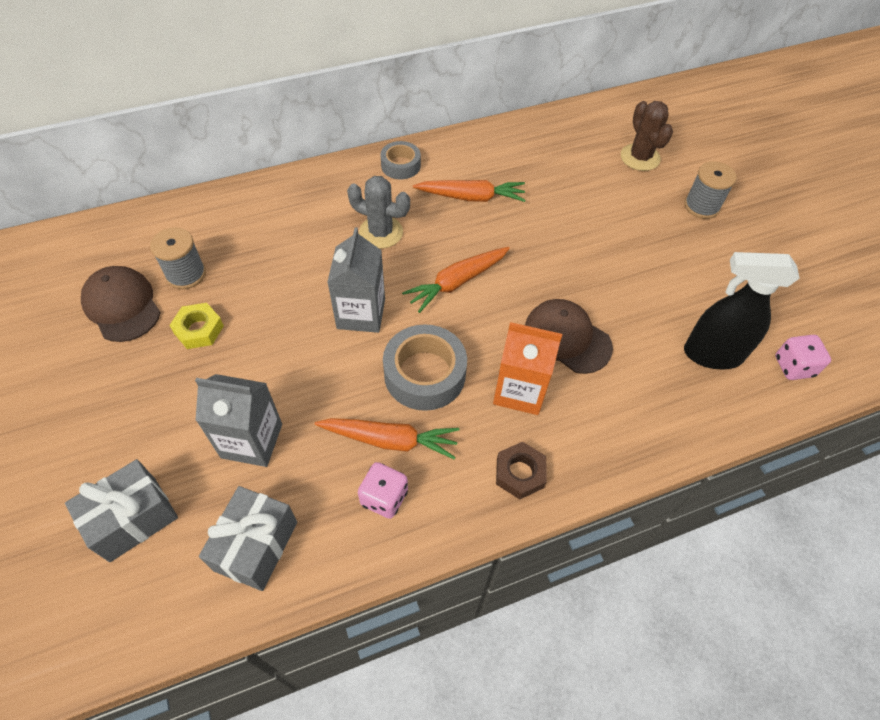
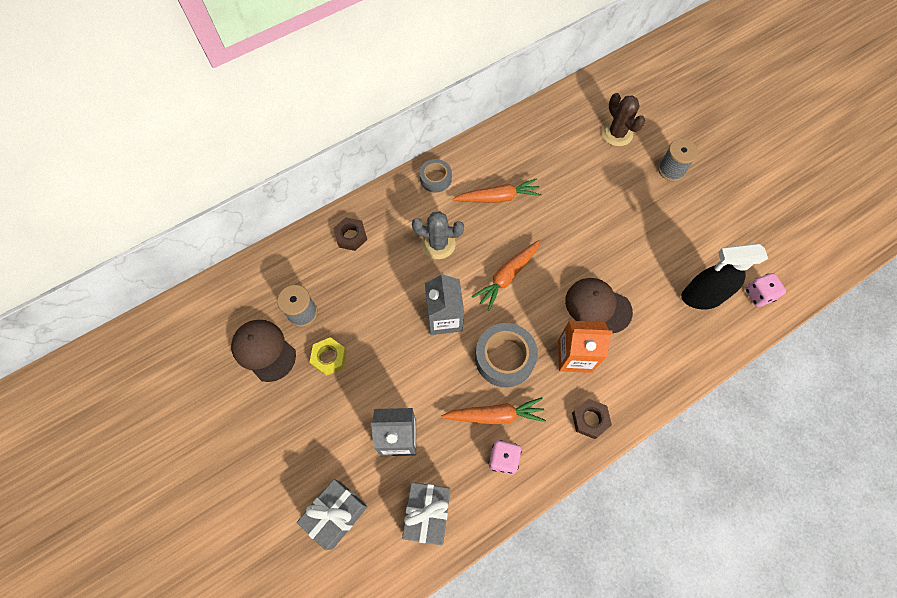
camera: 10 degrees left, 10 degrees up
none -> brown nut [333,217,367,251]

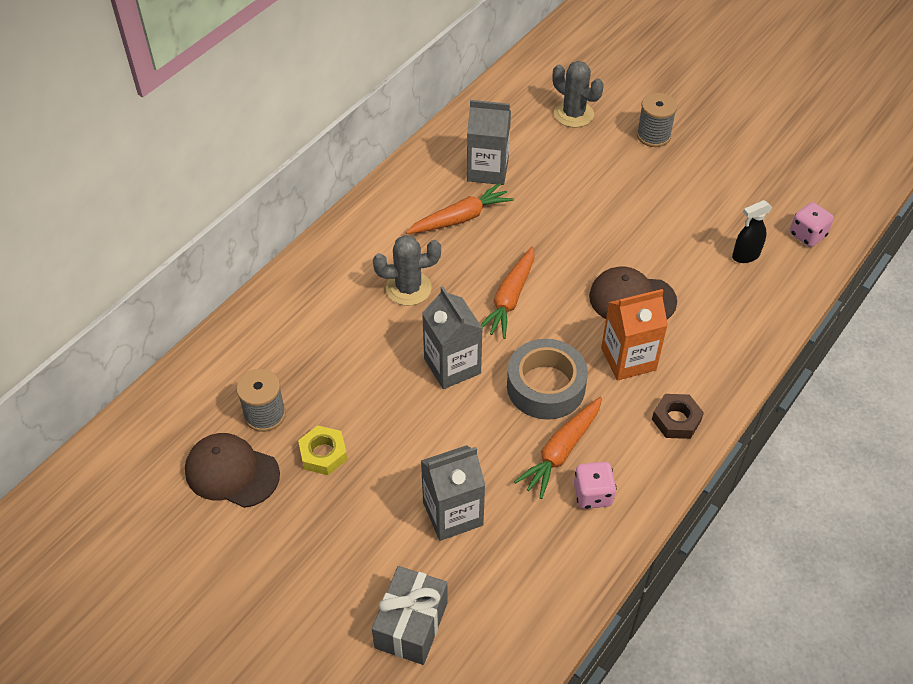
camera: 20 degrees left, 15 degrees down
brown nut [333,217,367,251] -> none
grey gift [402,482,450,545] -> none
grey tape [420,159,452,193] -> none
orange carrot [441,397,546,425] -> orange carrot turned 150 degrees clockwise [514,397,602,499]
brown cactus [602,93,645,146] -> grey cactus [552,61,604,128]
black spray bottle [681,243,768,309] -> black spray bottle [732,200,772,263], size x0.57
none -> grey carton [467,100,511,185]

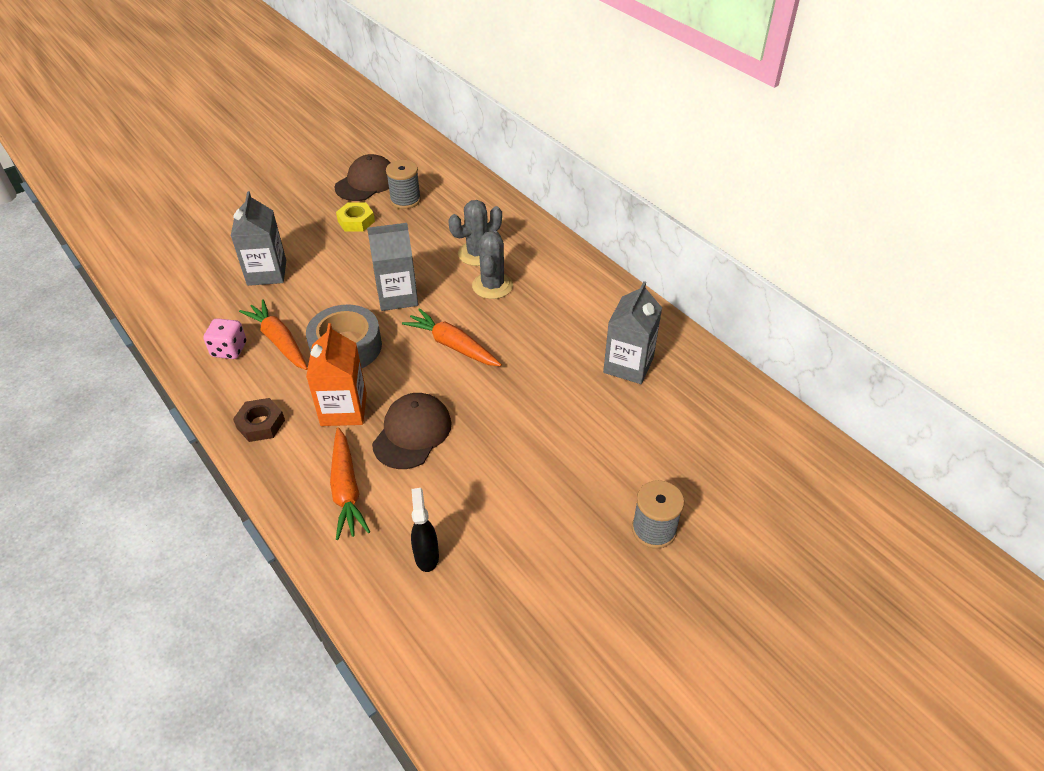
camera: 105 degrees right, 5 degrees down
grey gift [372,566,448,665] -> none
orange carrot [406,183,514,234] -> orange carrot moved to [330,427,370,540]
grey cactus [552,61,604,128] -> grey cactus moved to [448,200,502,266]
pink dice [790,202,834,247] -> none

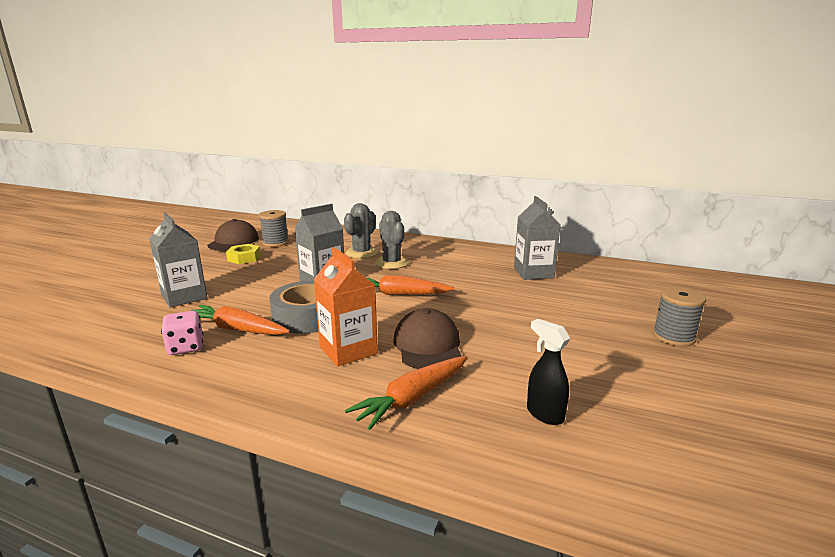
camera: 30 degrees left, 25 degrees down
brown nut [233,398,285,442] -> none
orange carrot [330,427,370,540] -> orange carrot turned 90 degrees clockwise [345,356,468,430]

